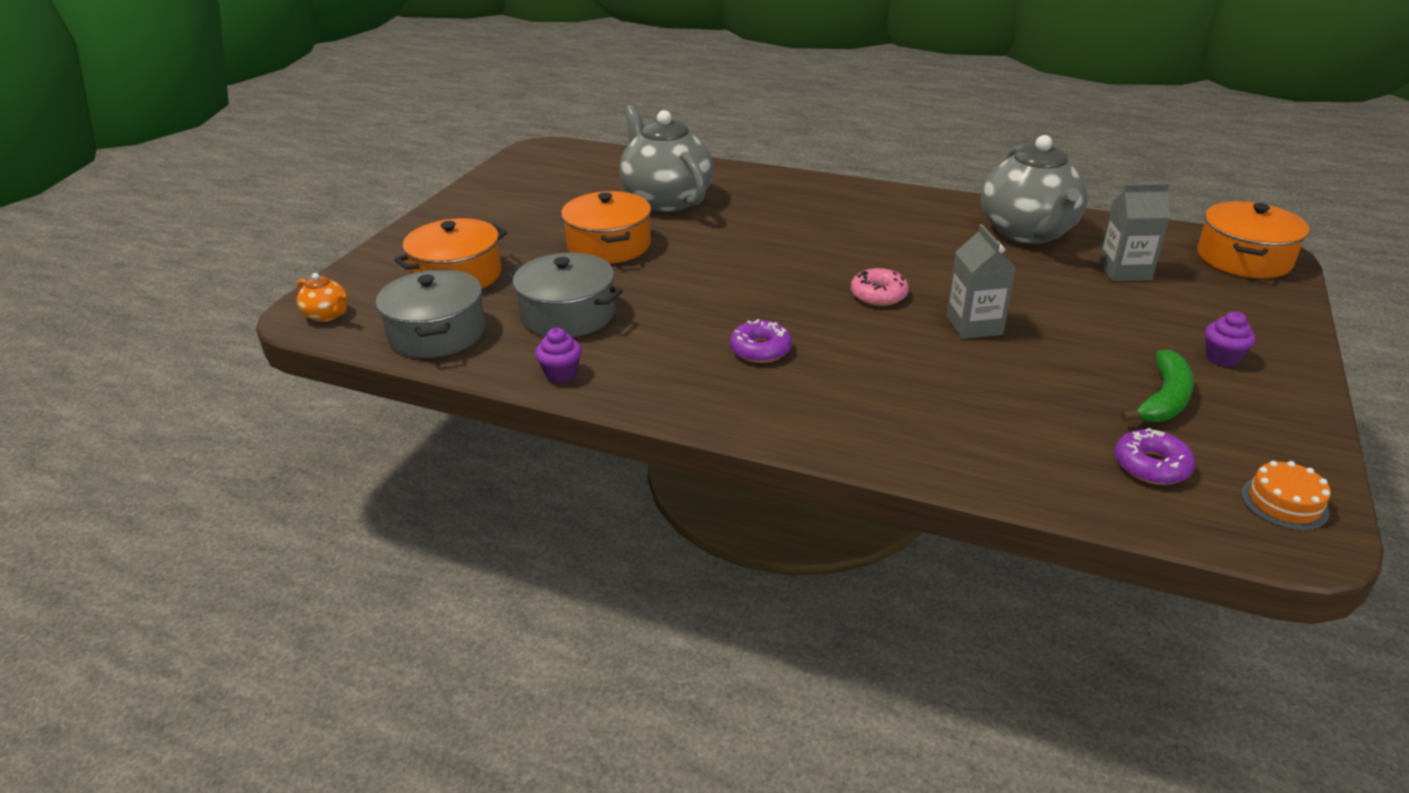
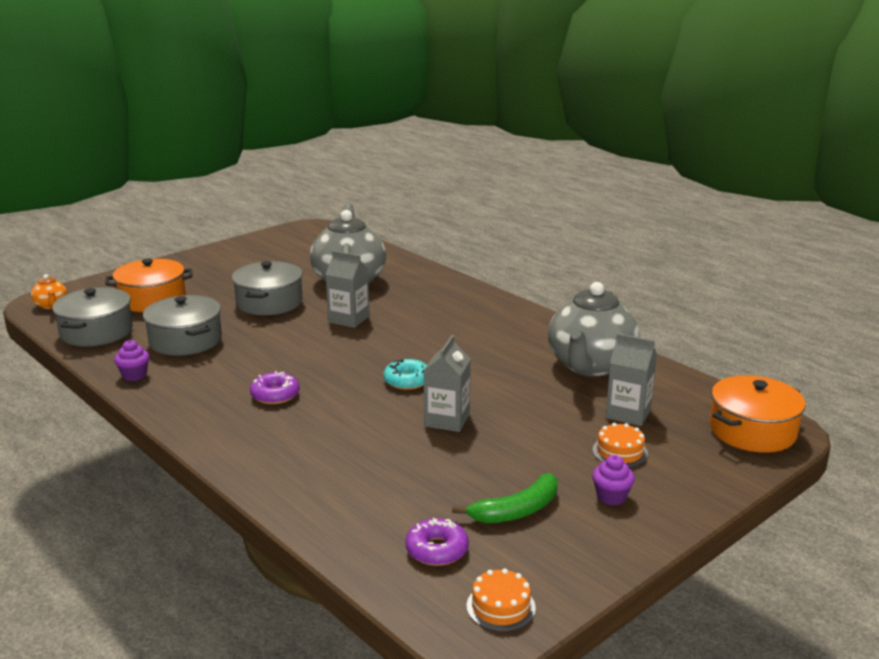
camera: 25 degrees right, 10 degrees down
orange pot [561,191,651,264] -> grey pot [232,261,303,315]
pink donut [851,268,909,306] -> turquoise donut [383,359,427,390]
none -> grey carton [325,251,369,328]
none -> orange cake [592,423,648,467]

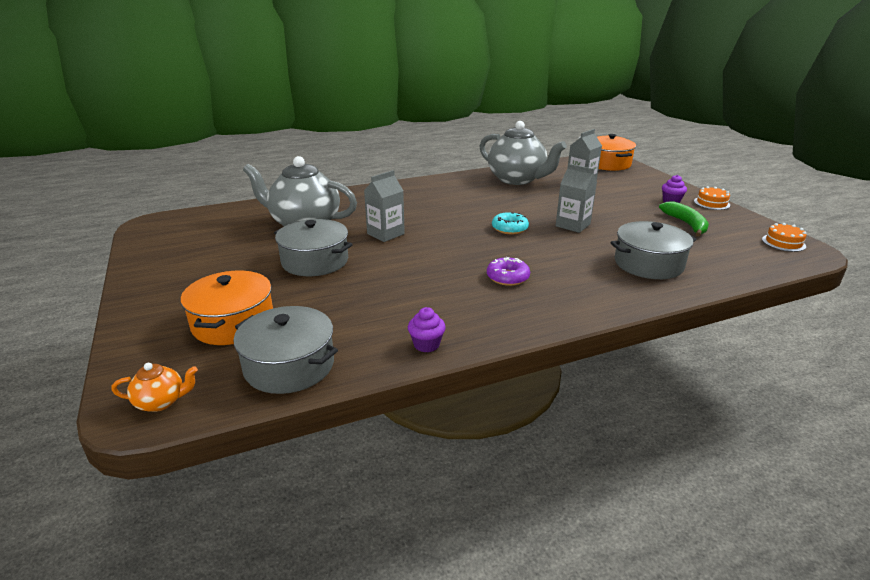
camera: 70 degrees left, 5 degrees up
grey pot [143,295,222,356] -> grey pot moved to [610,221,697,279]
purple donut [405,518,469,566] -> none
orange cake [592,423,648,467] -> orange cake moved to [694,186,730,210]

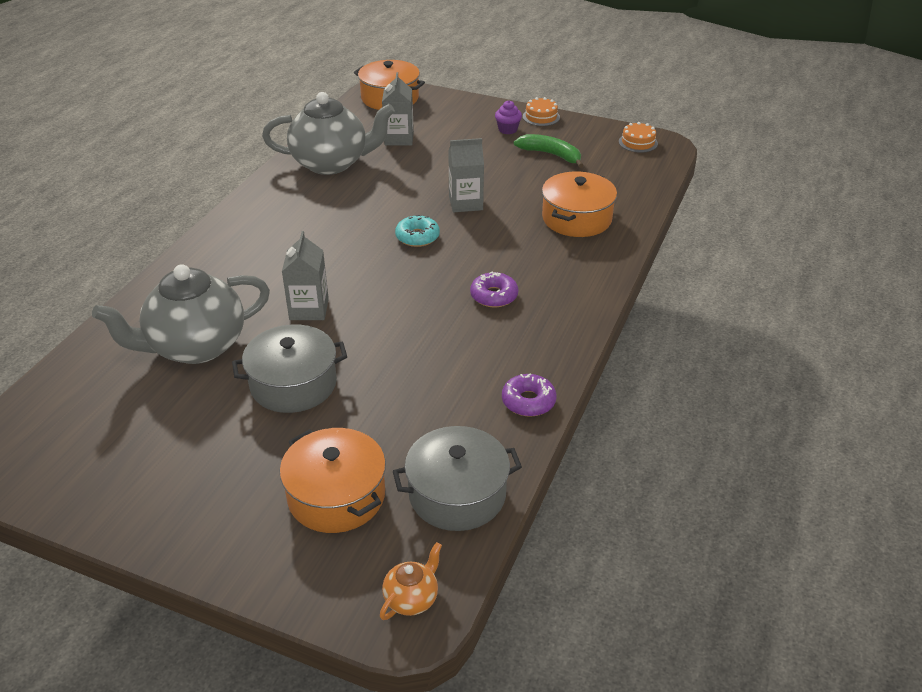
camera: 45 degrees left, 10 degrees up
purple cupcake [408,307,446,352] -> purple donut [502,373,556,417]
grey pot [610,221,697,279] -> orange pot [542,171,617,237]

